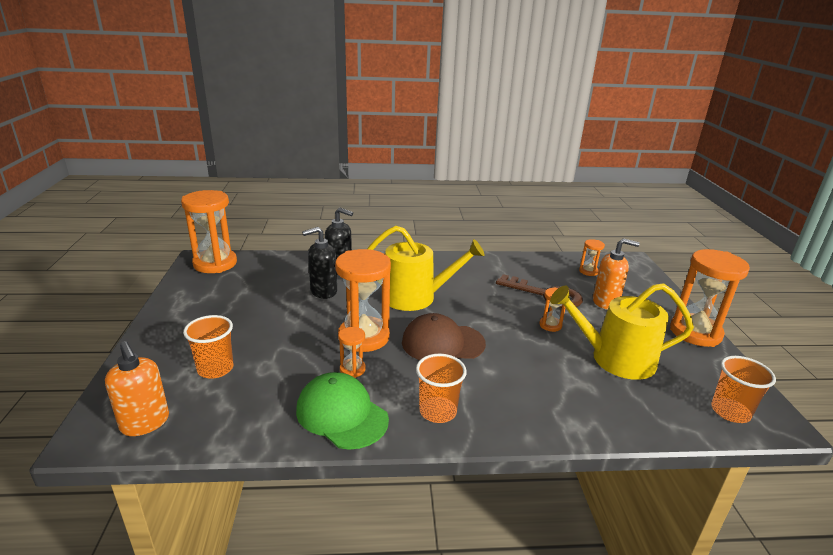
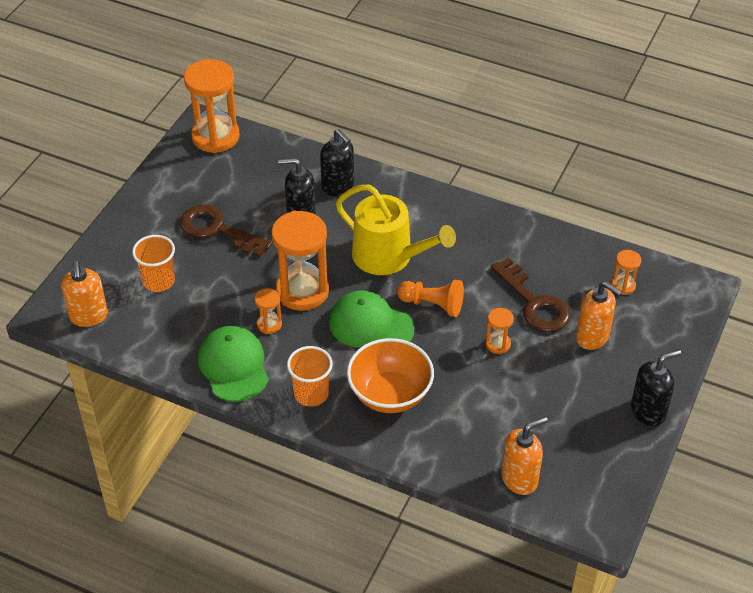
camera: 30 degrees right, 20 degrees up
brown cap [402,313,486,360] -> green cap [329,291,414,348]
yellow watering can [550,283,694,380] -> none
orange hourglass [670,249,750,347] -> black soap dispenser [631,349,681,426]
orange cup [711,356,776,423] -> none
none -> brown key [180,205,272,257]
none -> orange bowl [347,338,434,413]
none -> orange pawn [397,280,464,317]
none -> orange soap dispenser [501,416,548,495]

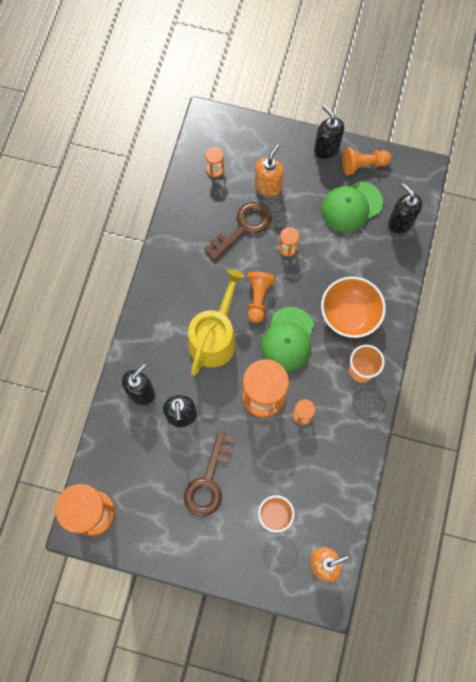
camera: 100 degrees left, 25 degrees up
green cap [198,326,269,402] -> green cap moved to [321,181,383,232]
orange soap dispenser [501,416,548,495] -> black soap dispenser [388,183,422,233]
none -> orange pawn [342,147,391,175]

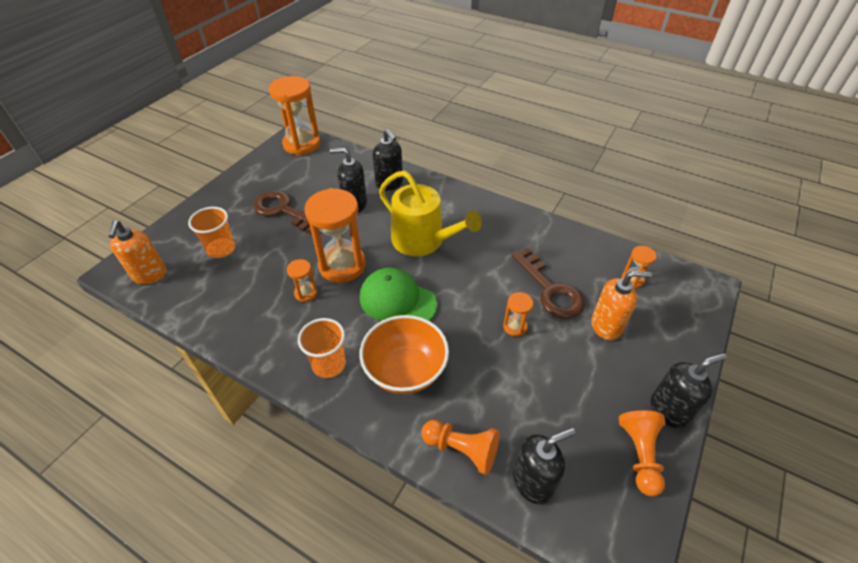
camera: 105 degrees right, 25 degrees down
orange pawn [247,271,276,323] -> orange pawn moved to [421,420,500,475]
orange soap dispenser [255,144,284,197] -> orange soap dispenser turned 45 degrees counterclockwise [592,270,652,340]
green cap [321,181,383,232] -> none

